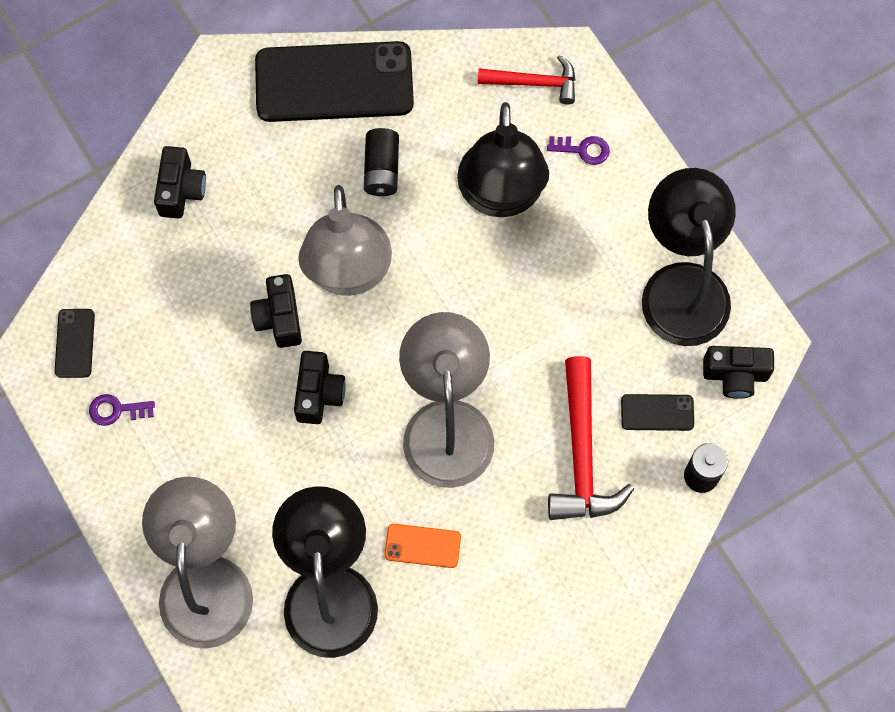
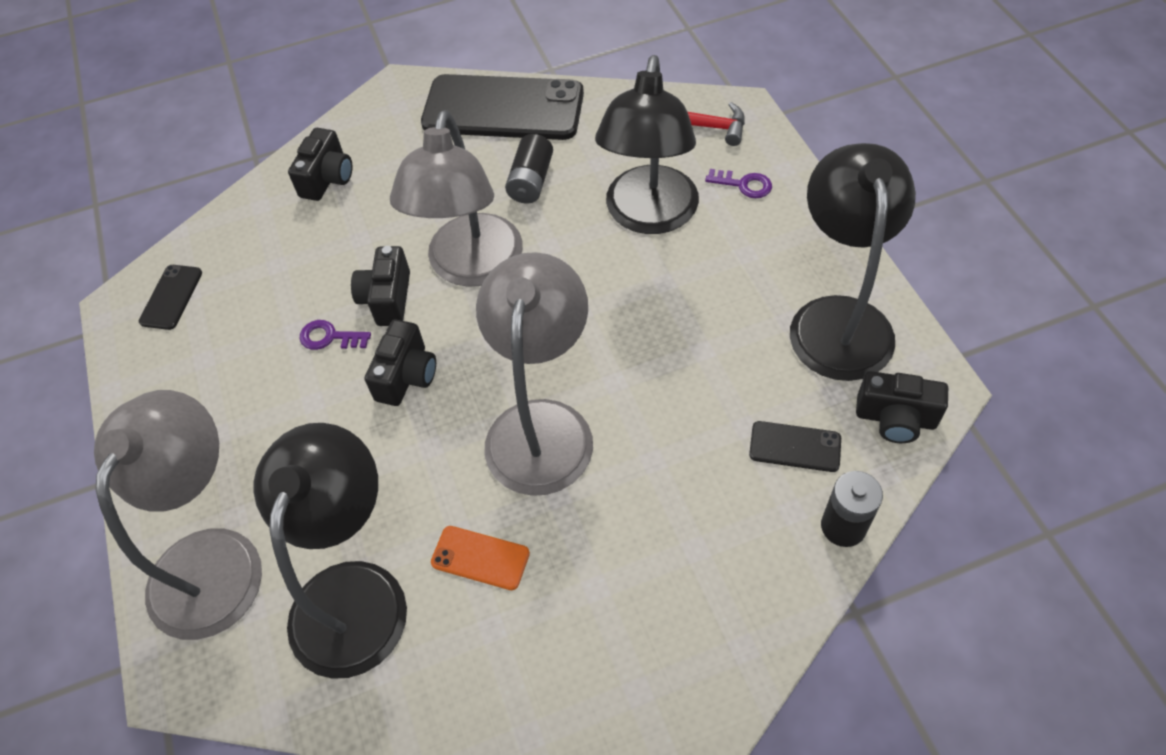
camera: 15 degrees right, 15 degrees down
purple key [89,394,155,426] -> purple key moved to [300,320,371,350]
red hammer [548,356,634,520] -> none

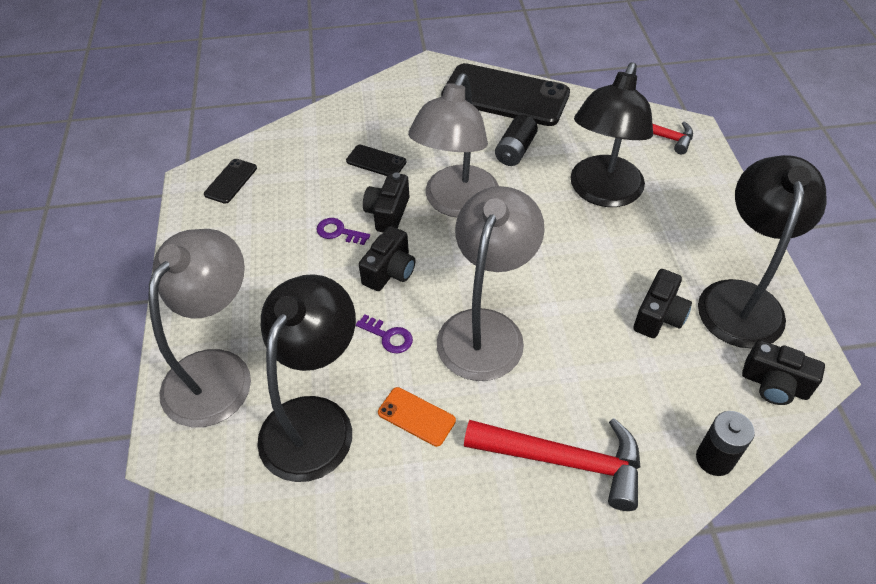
camera: 10 degrees right, 5 degrees down
black camera [288,128,352,201] -> black camera moved to [634,269,692,338]
purple key [705,169,772,198] -> purple key moved to [356,314,413,354]
black phone [749,421,841,472] -> black phone moved to [346,145,406,176]
none -> red hammer [464,418,640,511]

